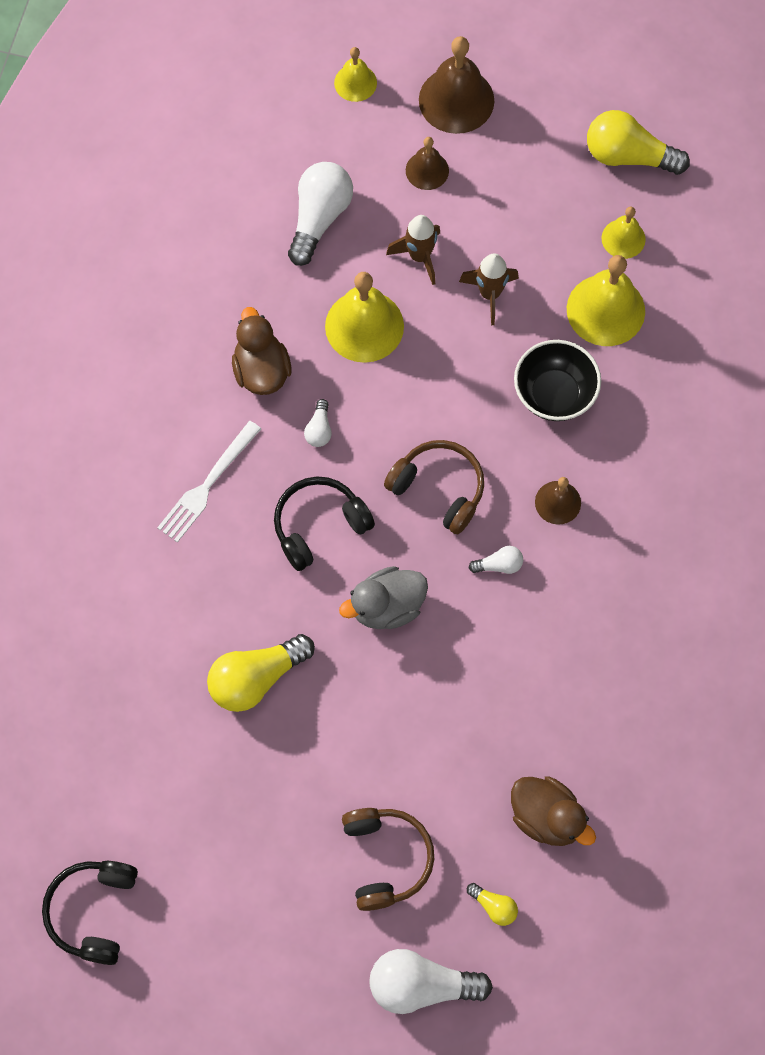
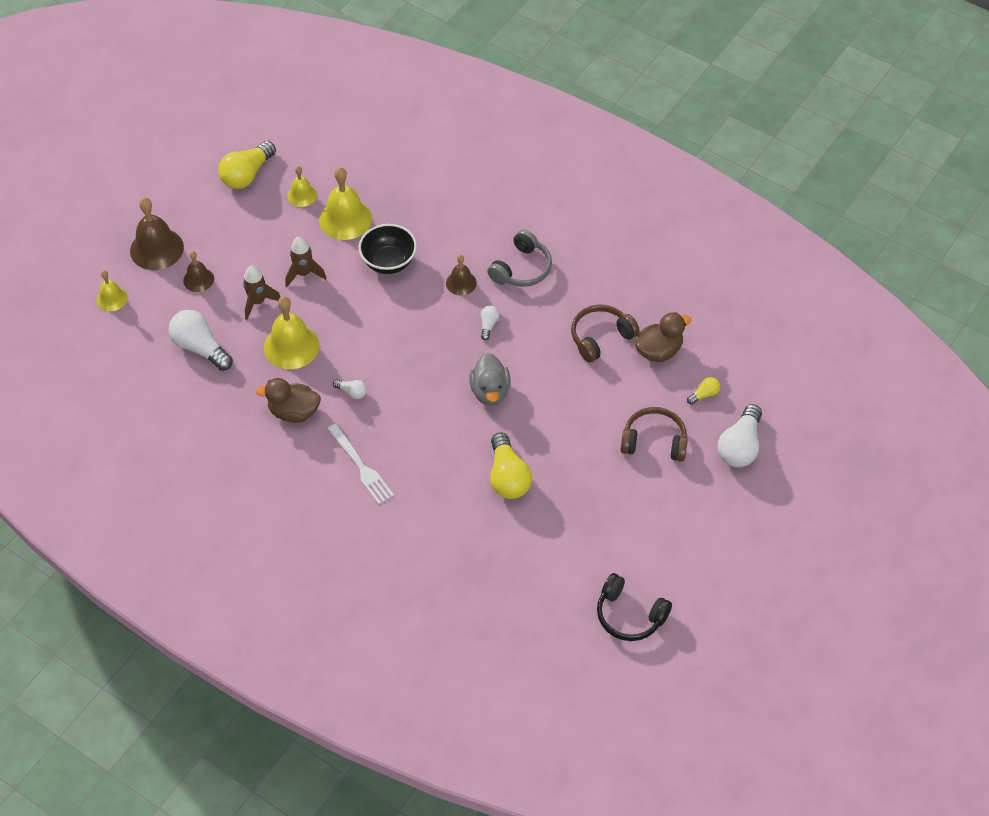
camera: 70 degrees left, 15 degrees down
black headphones [274,477,375,571] -> none
brown headphones [384,440,484,534] -> brown headphones moved to [571,305,640,363]
none -> grey headphones [487,229,552,287]

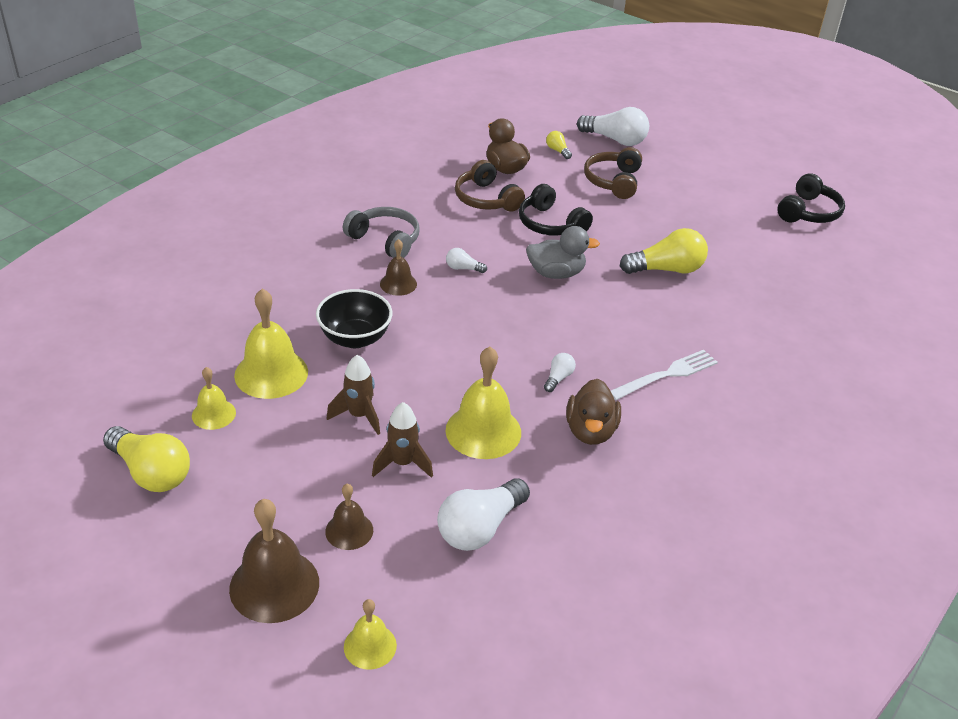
camera: 90 degrees left, 15 degrees down
none -> black headphones [519,184,593,235]

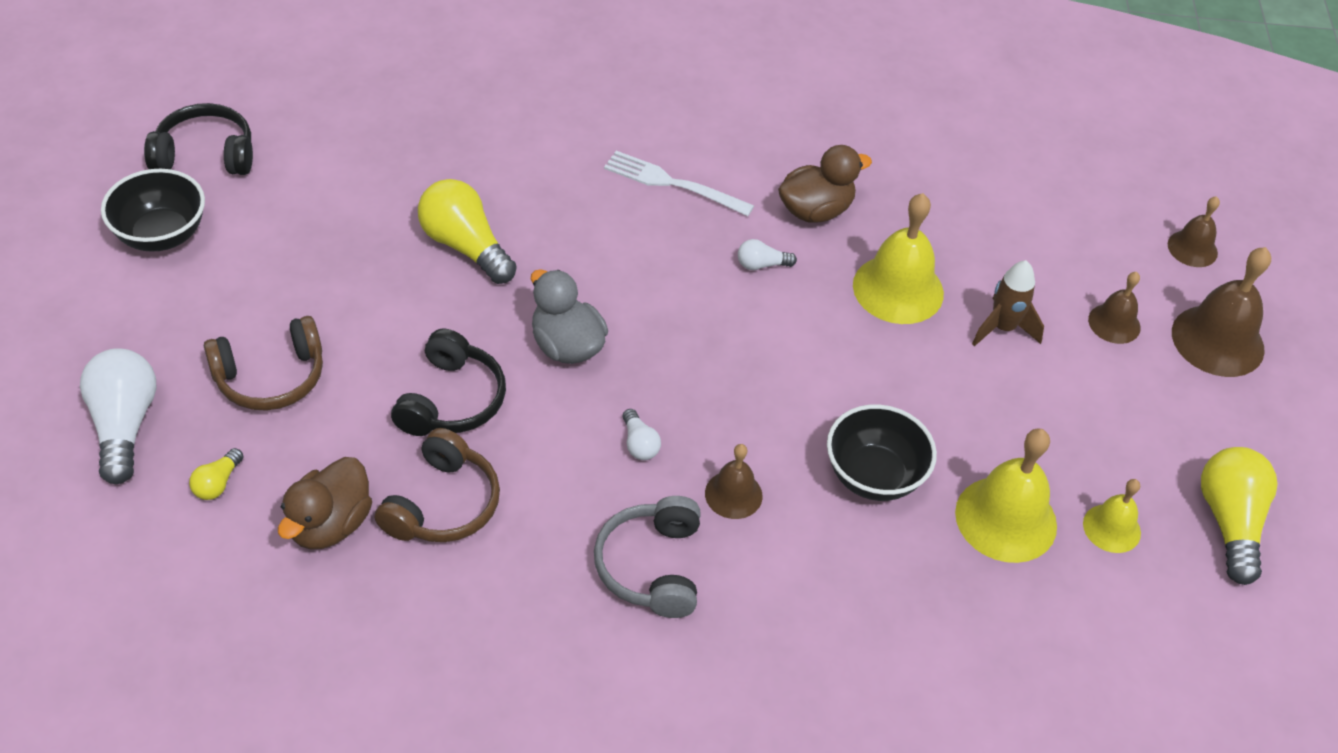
camera: 125 degrees left, 10 degrees up
brown rocket [326,355,380,435] -> none
yellow bell [344,599,397,670] -> brown bell [1168,196,1220,267]
white light bulb [437,478,530,551] -> none
none -> black bowl [101,169,205,252]

